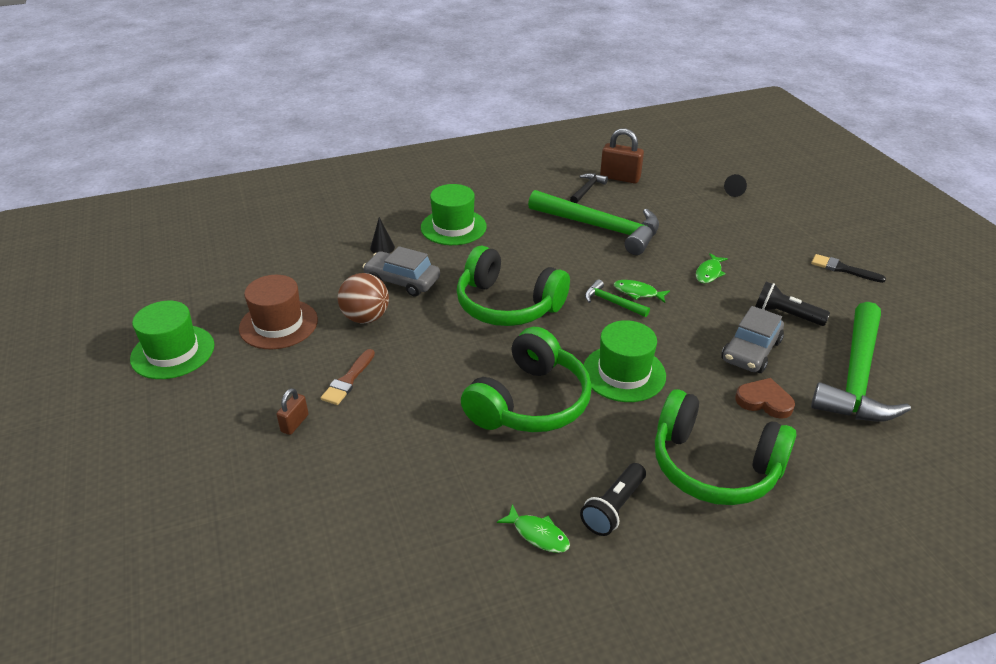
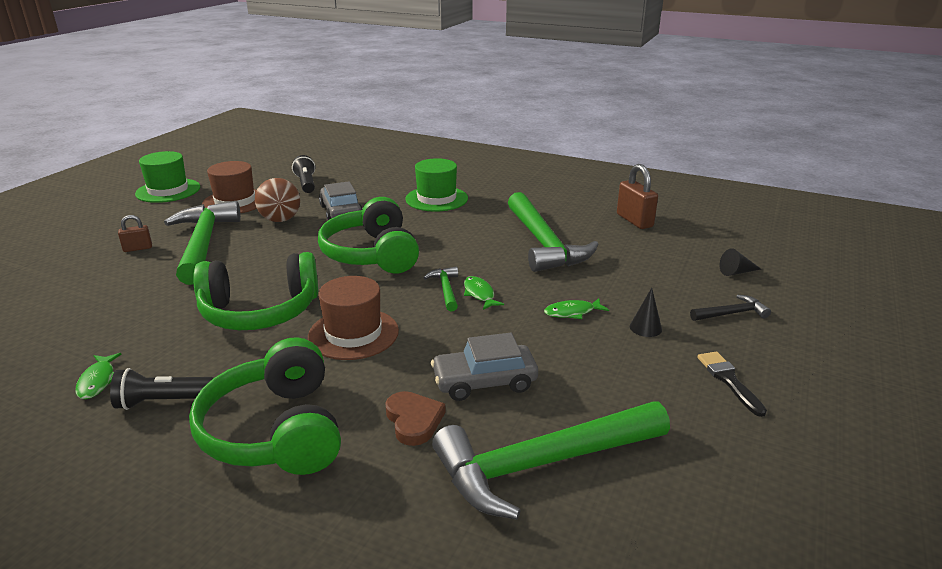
camera: 45 degrees right, 10 degrees down
brown brush [321,349,375,405] -> green hammer [164,201,241,285]
black cone [370,217,395,254] -> black cone moved to [630,288,662,337]
black hammer [570,173,608,203] -> black hammer moved to [690,295,771,321]
green hat [583,320,666,402] -> brown hat [308,276,399,360]
black flashlight [755,282,830,326] -> black flashlight moved to [292,155,315,193]

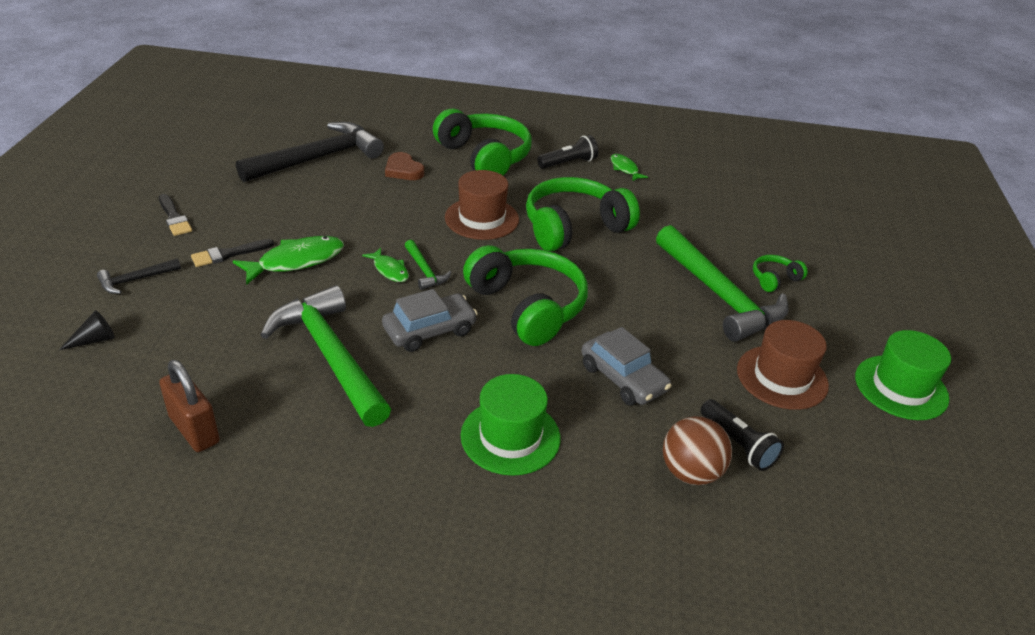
camera: 160 degrees right, 10 degrees up
brown padlock [118,215,152,252] -> green headphones [753,255,808,292]
brown ball [255,178,300,222] -> brown ball moved to [663,416,732,485]
grey car [431,333,538,401] -> grey car moved to [382,289,478,352]
green hammer [432,401,670,520] -> black hammer [236,122,384,182]
green fish [544,298,609,319] -> green fish [233,236,344,285], size x1.77
black cone [630,288,662,337] -> black brush [191,239,274,267]

